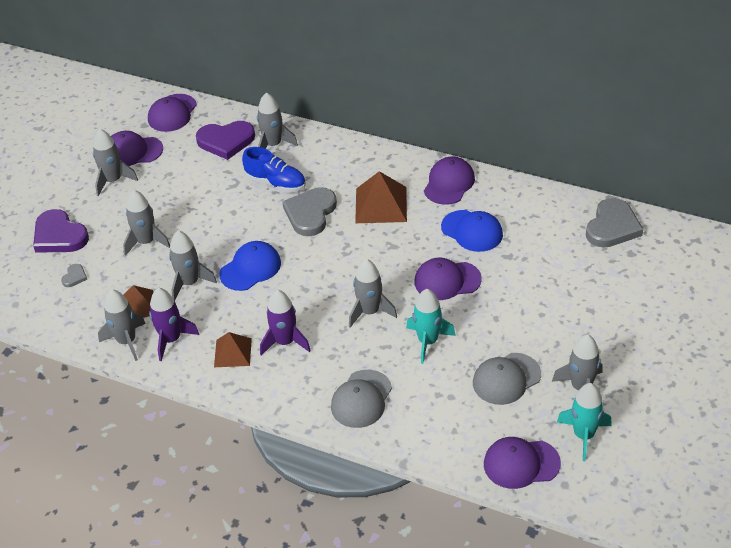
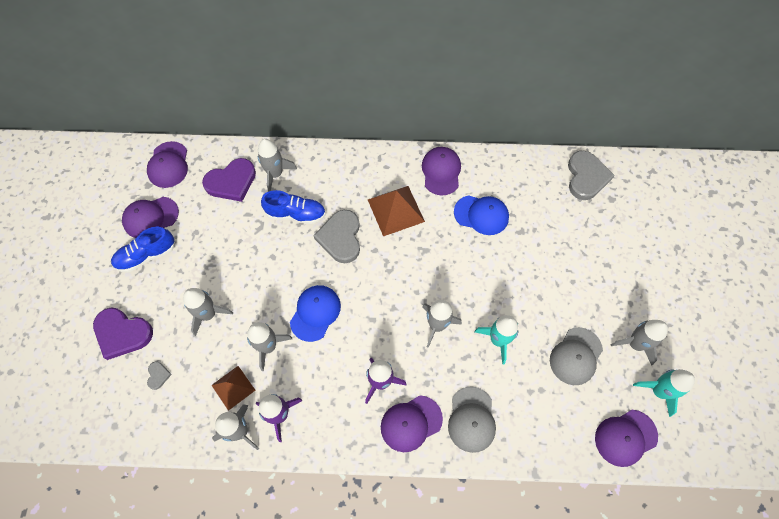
camera: 25 degrees left, 20 degrees up
grey rocket [93,129,138,196] -> blue shoe [111,226,175,272]
brown pyramid [214,332,252,367] -> none
purple cap [414,258,482,300] -> purple cap moved to [381,395,443,452]

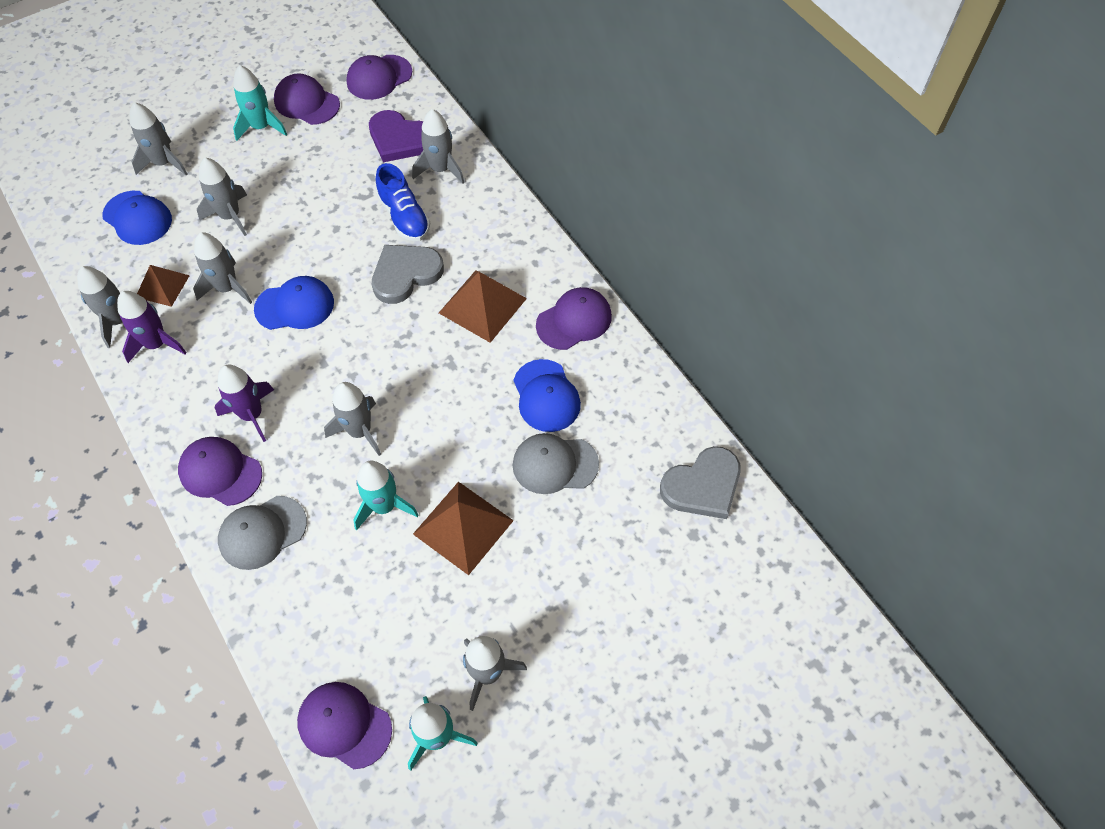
camera: 55 degrees right, 5 degrees down
purple heart [93,308,153,360] -> grey rocket [130,102,187,175]
blue shoe [111,226,175,272] -> turquoise rocket [233,65,287,141]
grey heart [147,362,172,390] -> blue cap [102,191,172,245]
grey cap [550,327,603,385] -> grey cap moved to [513,433,599,494]
none -> brown pyramid [413,482,514,575]

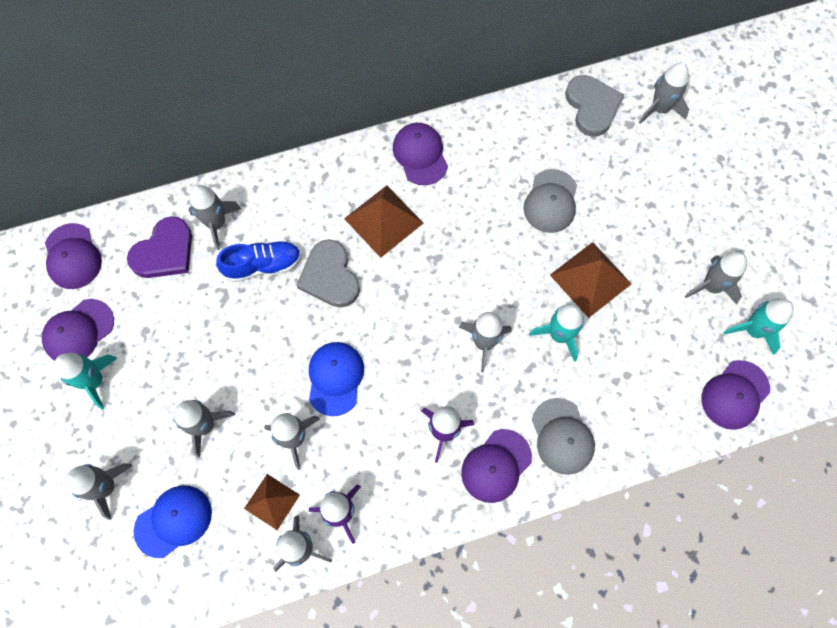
camera: 75 degrees left, 10 degrees up
blue cap [514,359,581,432] -> none
none -> grey rocket [639,62,689,124]

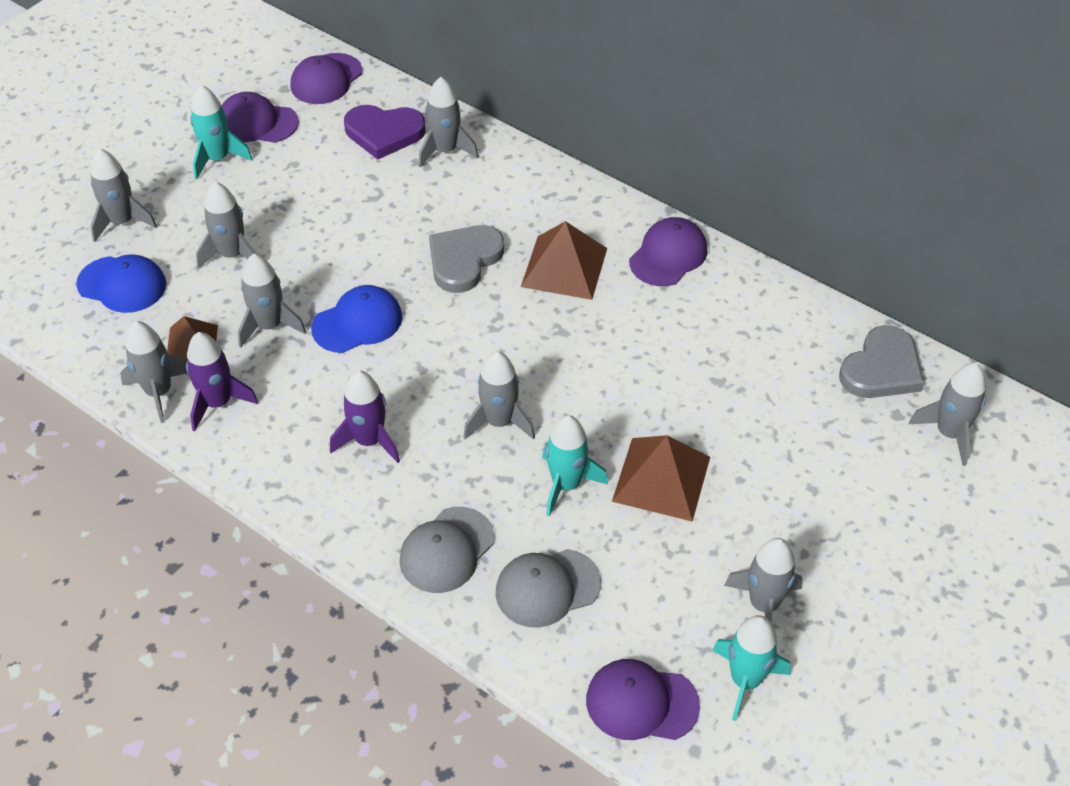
camera: 55 degrees right, 20 degrees down
blue shoe [216,241,301,282] -> none
purple cap [461,429,532,503] -> none
grey cap [524,169,577,233] -> grey cap moved to [496,549,601,627]

